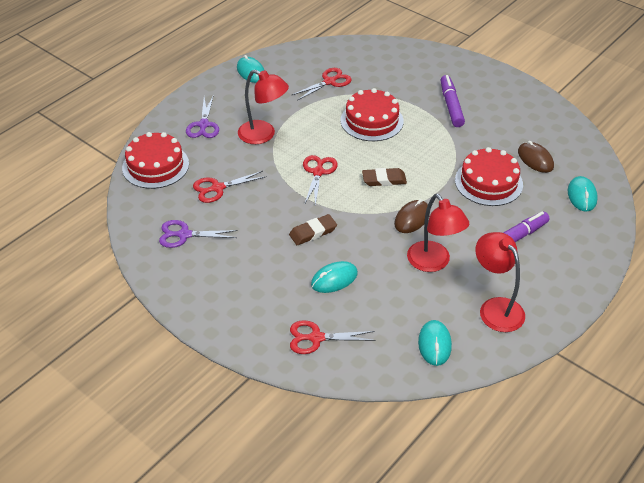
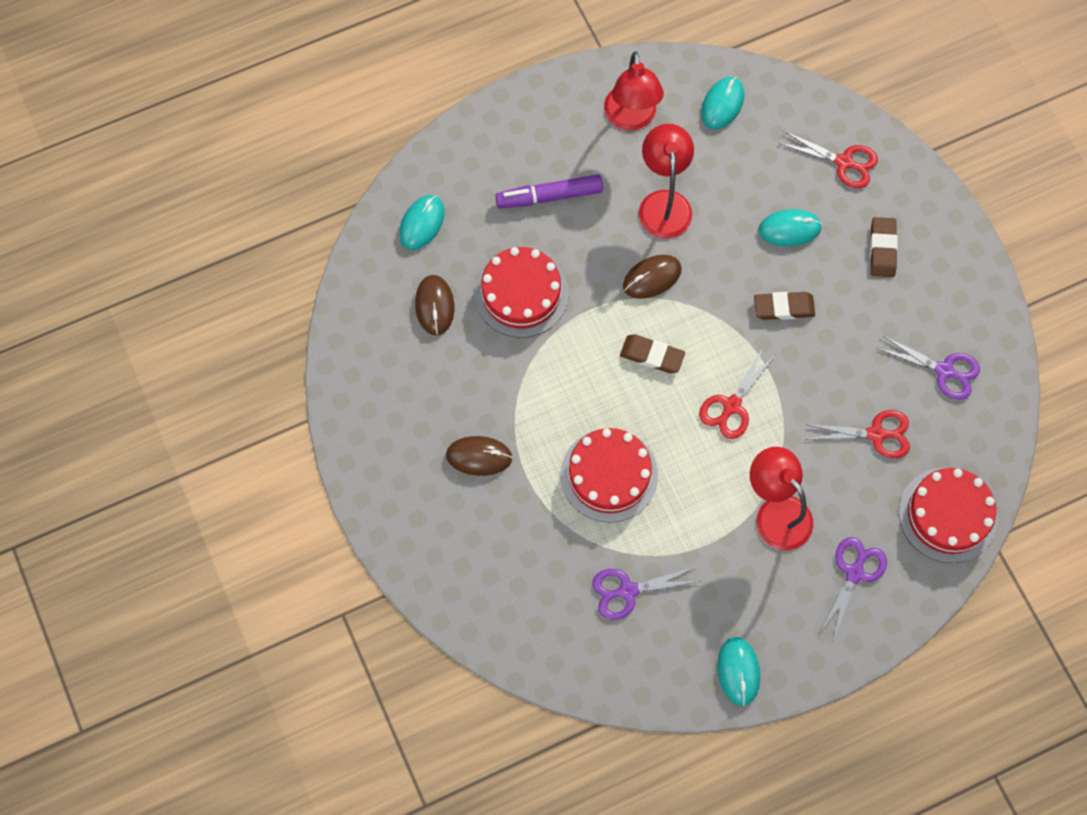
camera: 155 degrees left, 25 degrees up
red scissors [292,68,352,101] -> purple scissors [592,567,700,620]
purple marker [441,75,465,127] -> brown mouse [446,436,513,476]
none -> brown eraser [870,217,898,277]

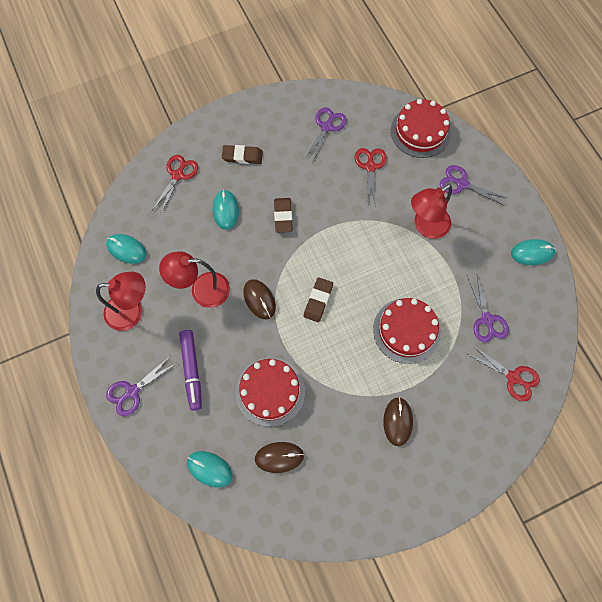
camera: 90 degrees left, 0 degrees up
red scissors [699,348,775,439] -> red scissors moved to [468,345,540,401]
none -> purple scissors [106,357,177,416]

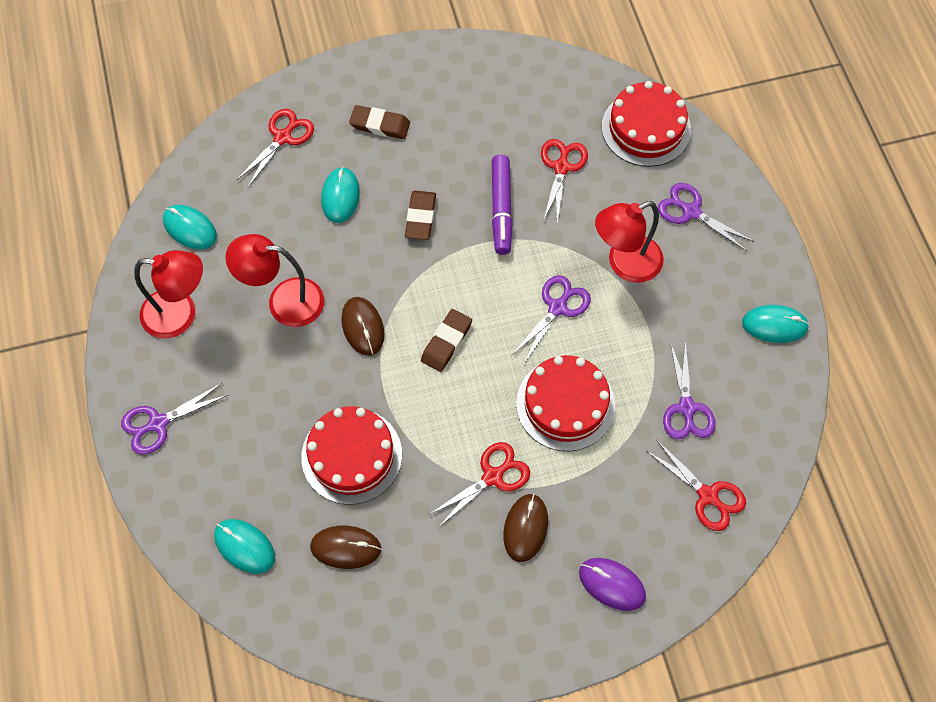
camera: 10 degrees right, 5 degrees down
purple marker [179,330,202,411] -> purple marker moved to [492,155,513,255]
purple scissors [304,107,346,161] -> purple scissors moved to [512,275,591,364]
none -> red scissors [429,442,530,528]
none -> purple mouse [579,558,646,611]

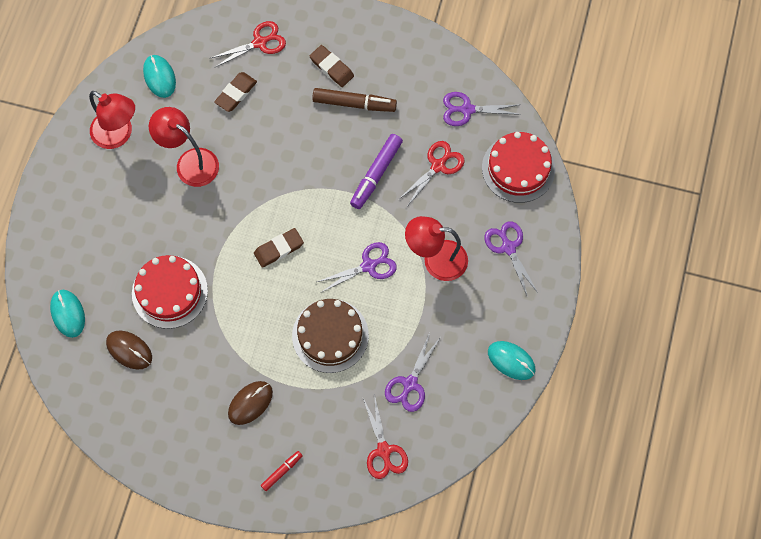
camera: 30 degrees right, 5 degrees up
purple scissors [121,383,228,455] -> purple scissors moved to [443,92,521,126]
turquoise mouse [321,167,360,223] -> none
brown mouse [341,297,385,356] -> none
brown eraser [405,191,436,240] -> brown eraser moved to [214,72,257,112]
red scissors [429,442,530,528] -> none
red cake [516,355,615,451] -> brown cake [292,299,369,373]
purple mouse [579,558,646,611] -> red marker [260,451,303,491]
none -> brown marker [312,88,397,112]

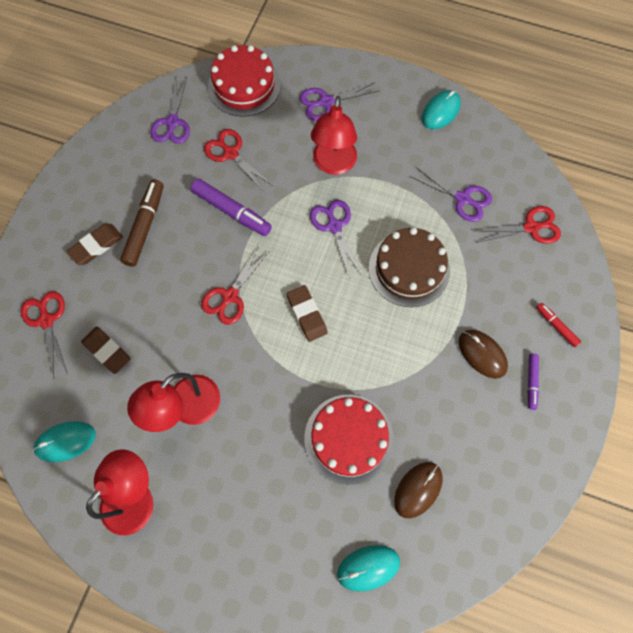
camera: 85 degrees left, 0 degrees up
none -> red scissors [201,246,268,325]
none -> purple marker [527,354,539,410]

